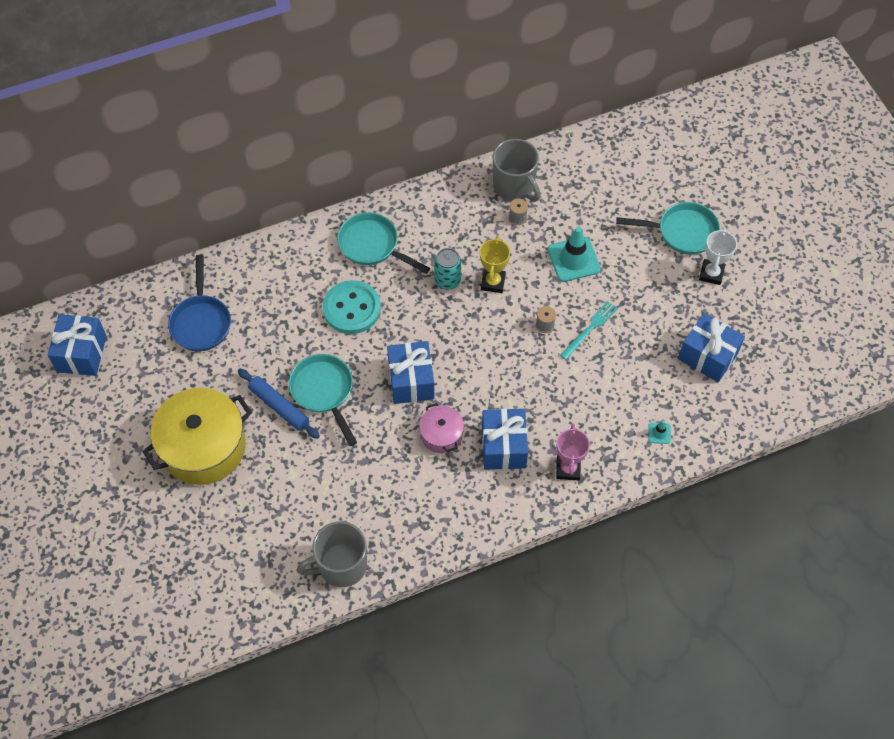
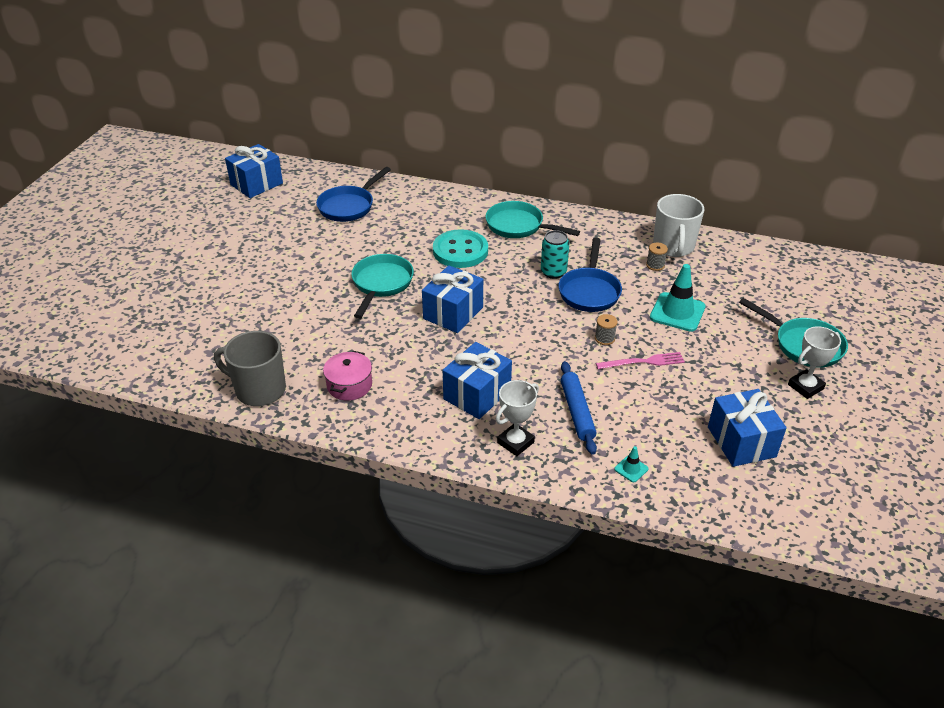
camera: 40 degrees right, 20 degrees down
yellow pot [142,388,252,485] -> none
blue rolling pin [238,369,320,439] -> blue rolling pin moved to [561,361,597,455]
turquoise pan [337,212,430,274] -> turquoise pan turned 45 degrees counterclockwise [485,201,580,238]
pink pot [419,403,464,453] -> pink pot moved to [323,351,372,401]
yellow trophy [480,236,510,293] -> blue pan [559,238,622,312]
grey mug [493,139,541,201] -> white mug [653,194,704,257]
pink trophy [556,423,590,480] -> white trophy [496,380,539,456]
turquoise fork [560,301,618,360] -> pink fork [596,352,685,369]

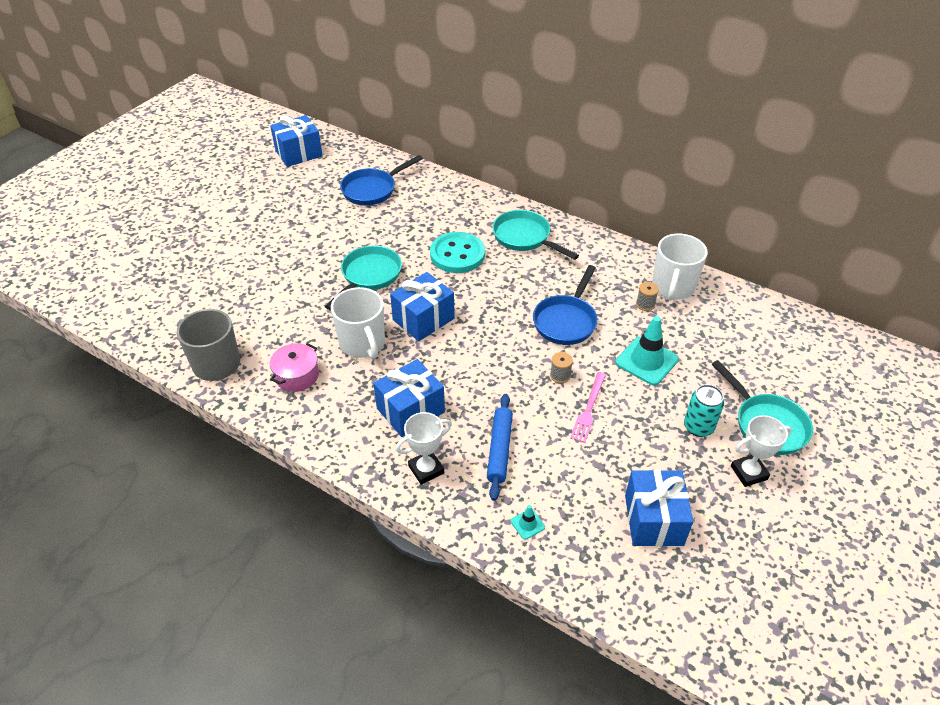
camera: 15 degrees right, 5 degrees up
turquoise can [541,230,570,279] -> turquoise can moved to [684,384,724,437]
pink fork [596,352,685,369] -> pink fork turned 105 degrees clockwise [570,372,606,443]
none -> white mug [331,287,385,359]

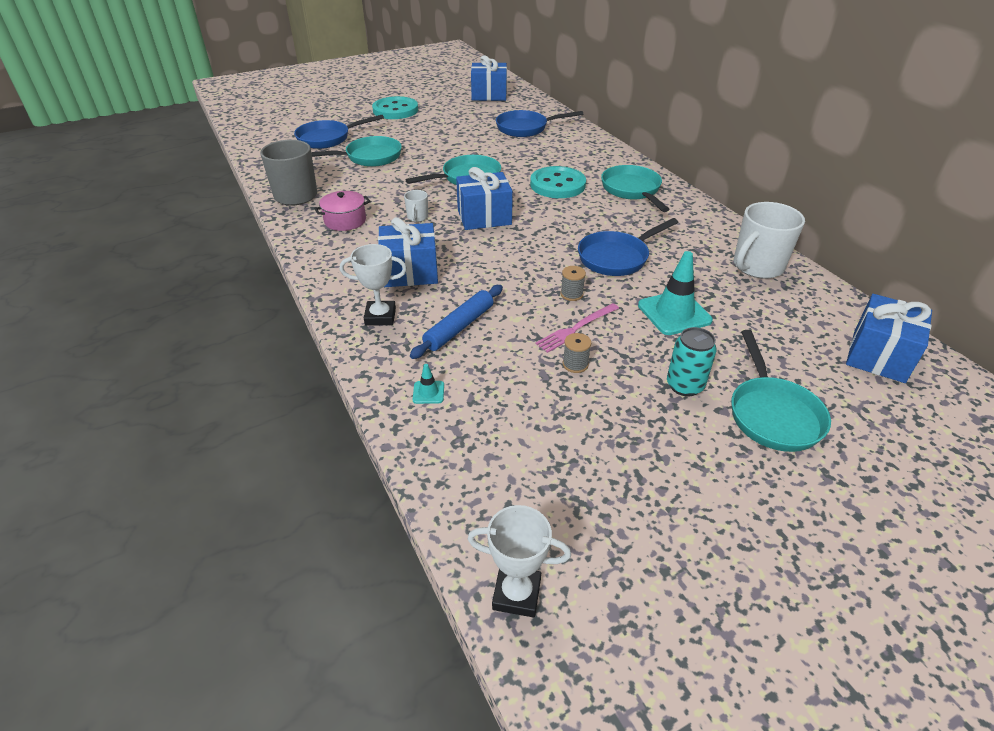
camera: 30 degrees right, 5 degrees down
white mug [331,287,385,359] -> white mug [404,190,428,222], size x0.47
blue gift [625,470,693,547] -> blue gift moved to [846,294,932,383]
grey spool [636,282,659,311] -> grey spool moved to [563,333,591,373]
white trophy [731,415,792,487] -> white trophy moved to [468,505,571,618]
none -> blue pan [294,115,384,149]
none -> turquoise pan [311,136,402,167]
none -> turquoise button [372,96,418,119]

